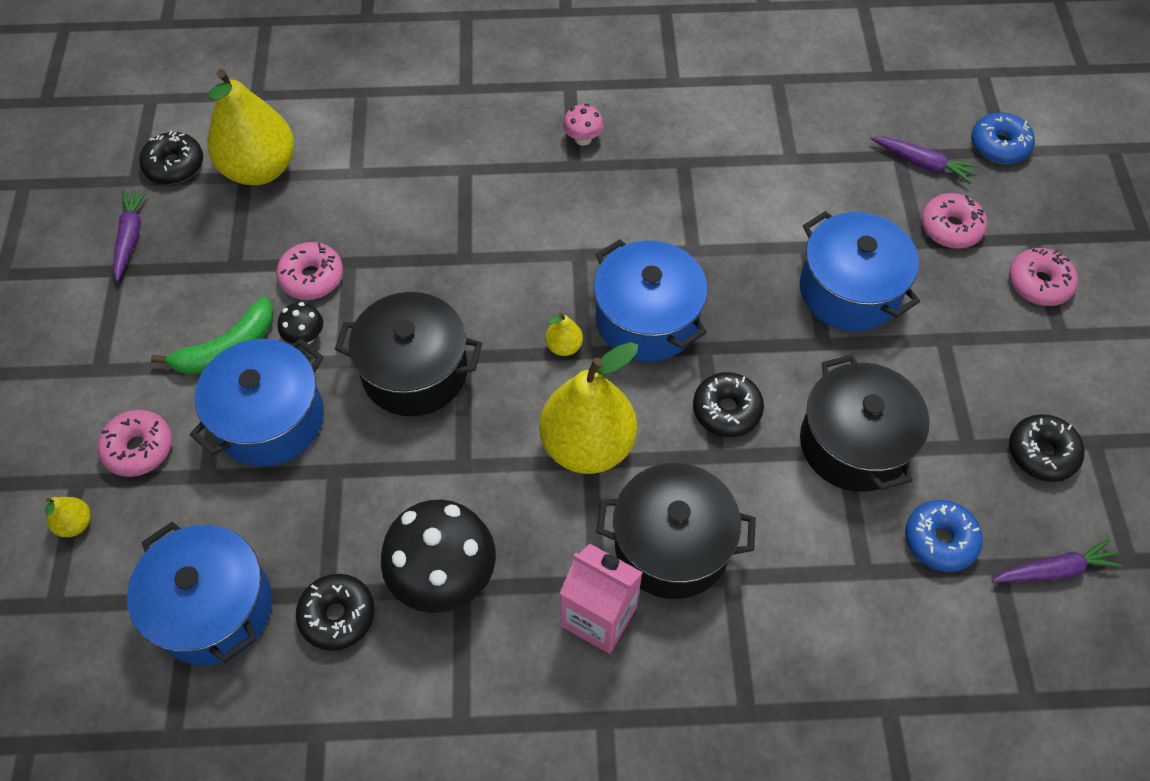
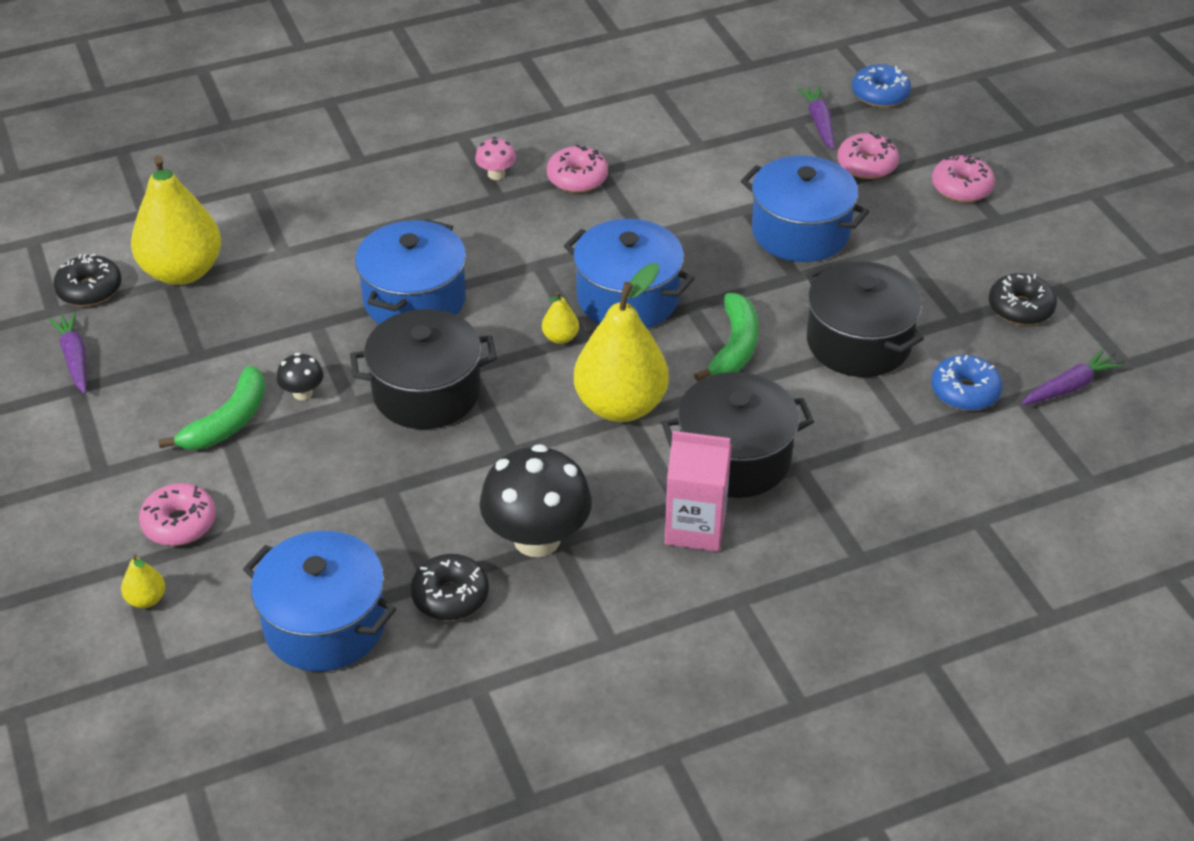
camera: 20 degrees left, 15 degrees down
blue pot [190,339,324,466] -> blue pot moved to [355,219,466,324]
pink donut [276,242,343,300] -> pink donut moved to [547,144,608,193]
black donut [693,372,764,437] -> green banana [694,293,759,382]
purple carrot [871,137,978,184] -> purple carrot turned 105 degrees counterclockwise [797,86,834,150]

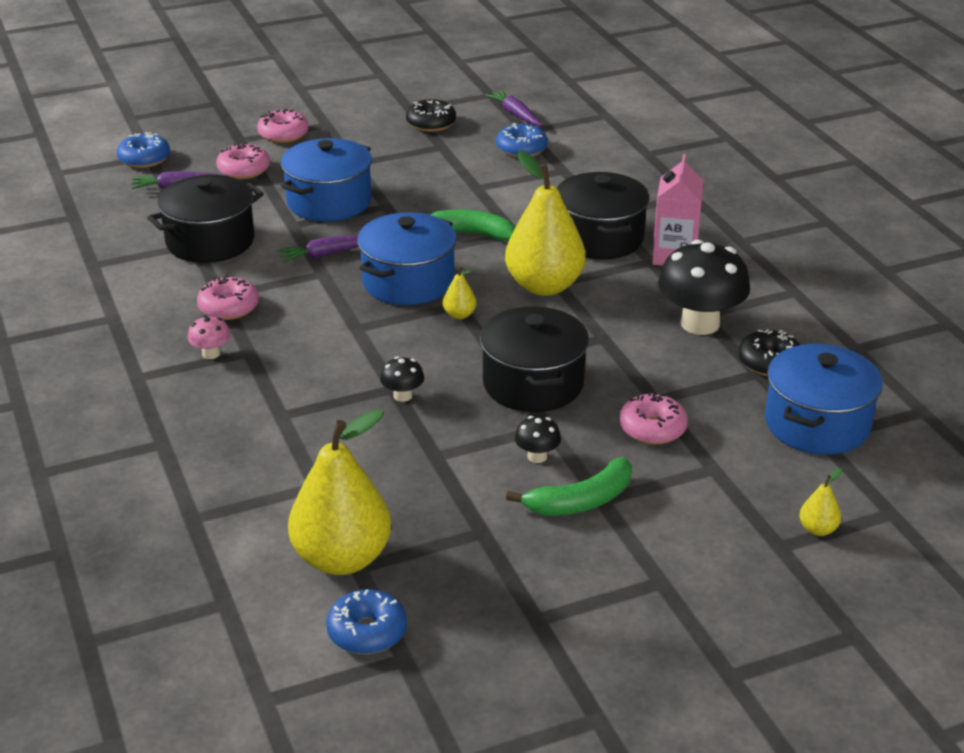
camera: 90 degrees left, 10 degrees down
purple carrot [48,312,87,394] -> purple carrot moved to [278,235,359,263]
black donut [53,254,121,306] -> blue donut [326,589,407,654]
pink donut [139,483,216,546] -> pink donut moved to [619,392,688,445]
green banana [158,366,265,450] -> green banana turned 120 degrees clockwise [506,457,632,516]
blue pot [355,219,466,324] -> black mushroom [380,356,424,402]
black pot [806,261,924,377] -> black pot moved to [147,175,264,263]

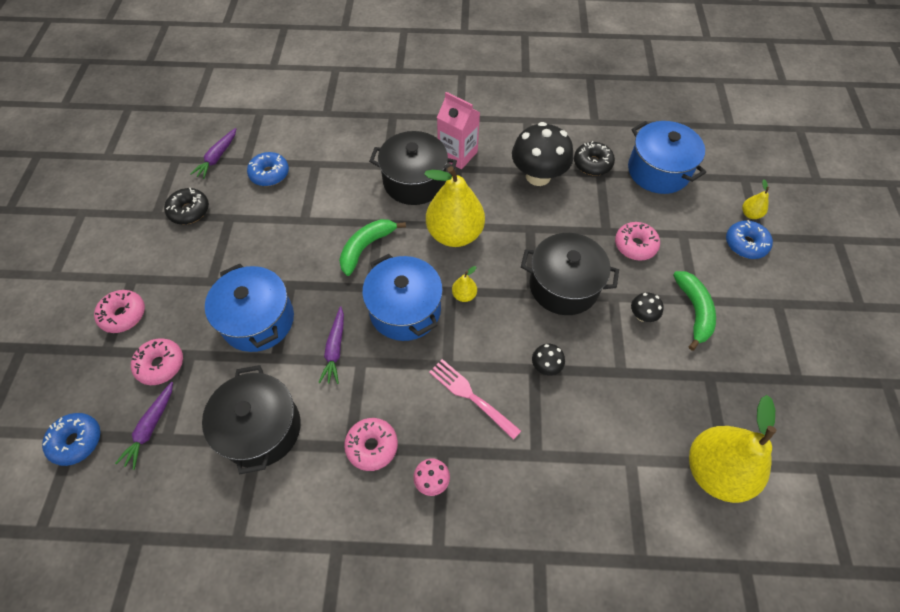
camera: 65 degrees left, 25 degrees up
blue donut [326,589,407,654] -> blue donut moved to [726,220,773,259]
purple carrot [485,90,542,126] -> purple carrot turned 60 degrees counterclockwise [190,128,236,179]
none -> pink fork [429,359,521,440]

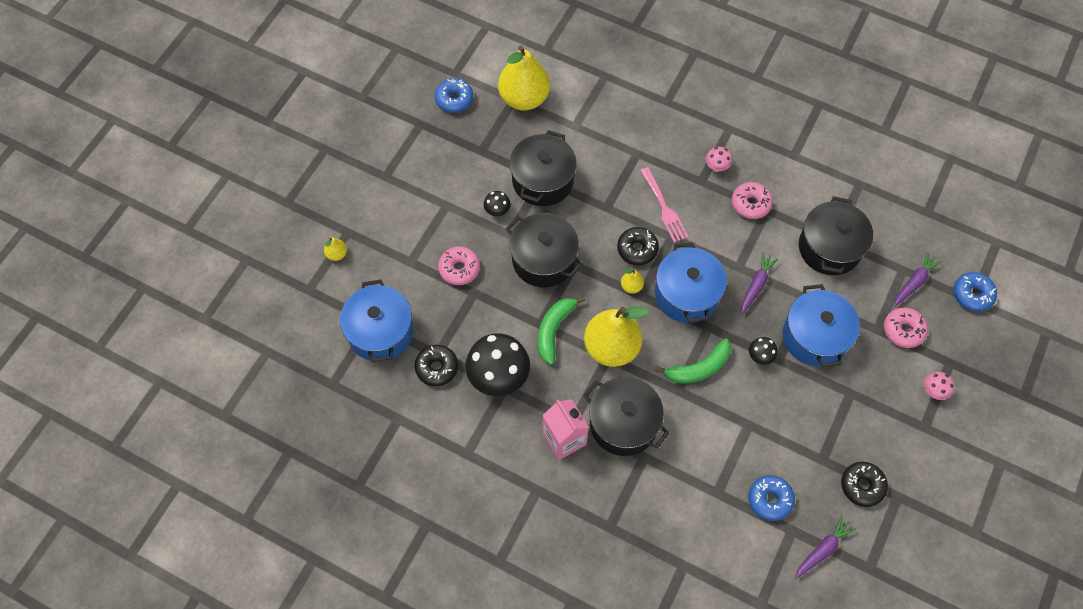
camera: 155 degrees left, 5 degrees up
pink donut [94,290,145,333] -> pink mushroom [924,372,954,400]
black mushroom [532,344,565,375] -> black mushroom moved to [749,337,778,365]
green banana [673,271,716,351] -> green banana moved to [538,296,586,365]
blue donut [726,220,773,259] -> blue donut moved to [435,78,473,113]
none -> black pot [509,130,577,206]
none -> black donut [617,227,659,265]

